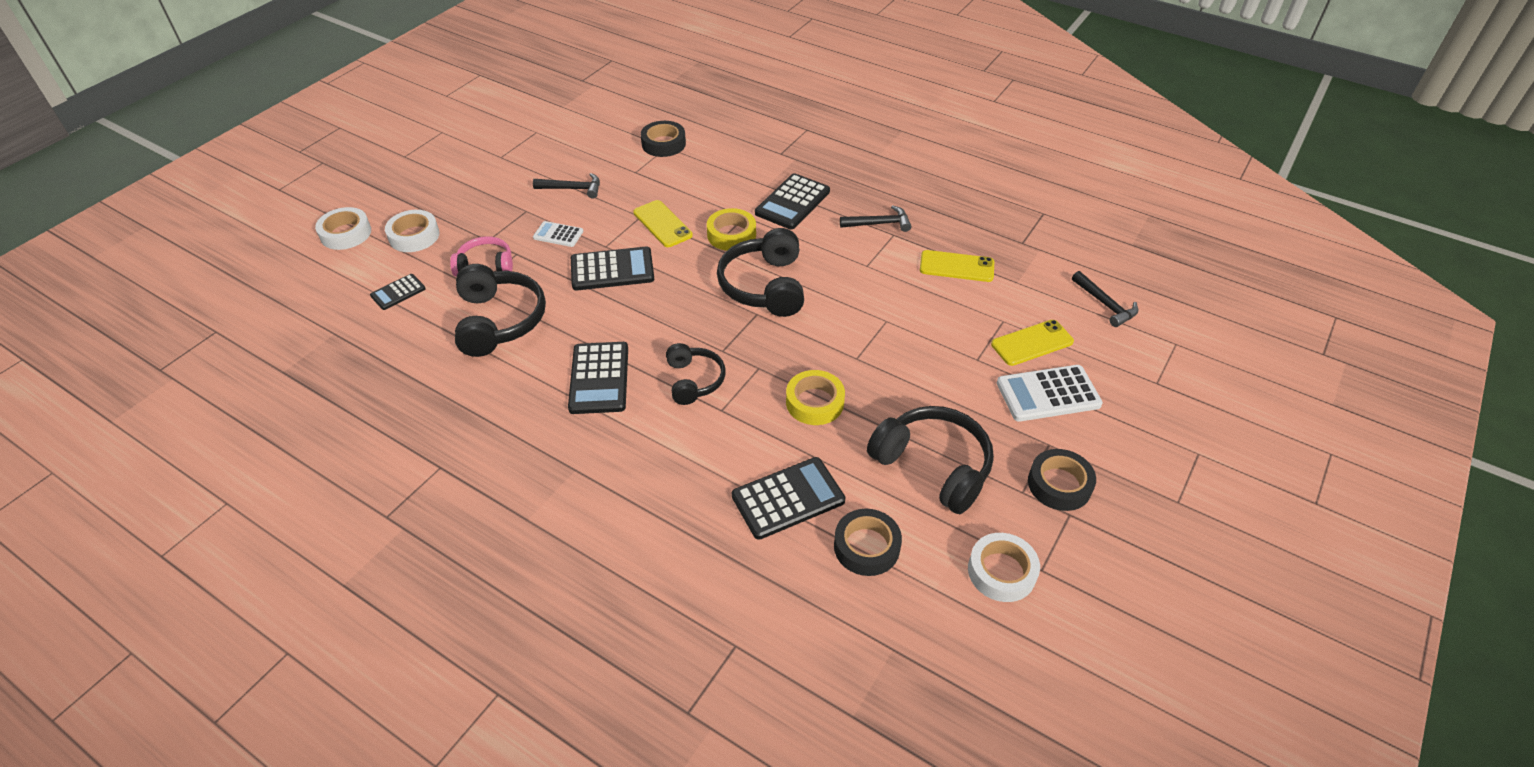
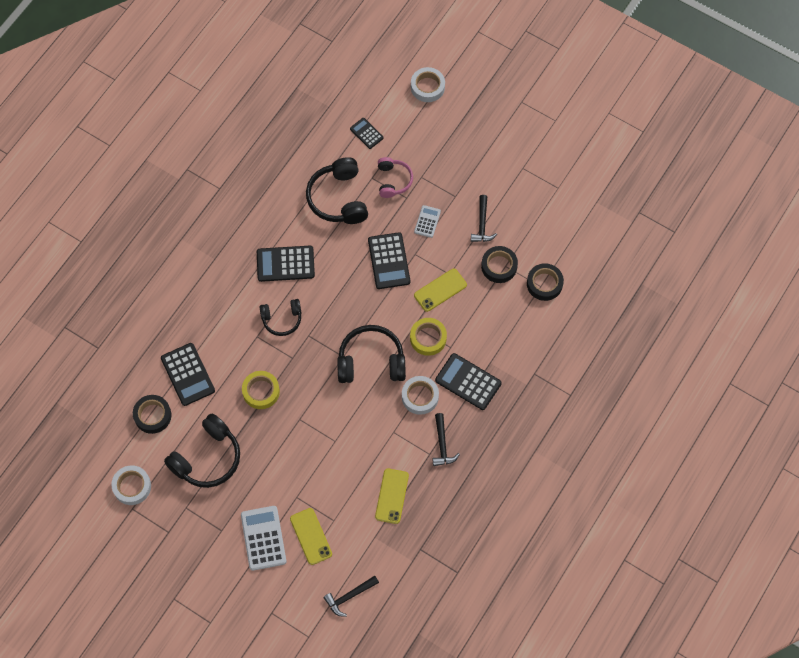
camera: 90 degrees right, 20 degrees up
white tape [385,210,440,252] -> white tape moved to [402,376,439,415]
black headphones [455,264,546,357] -> black headphones turned 90 degrees clockwise [306,157,368,224]
black tape [1028,449,1096,511] -> black tape moved to [481,246,518,283]

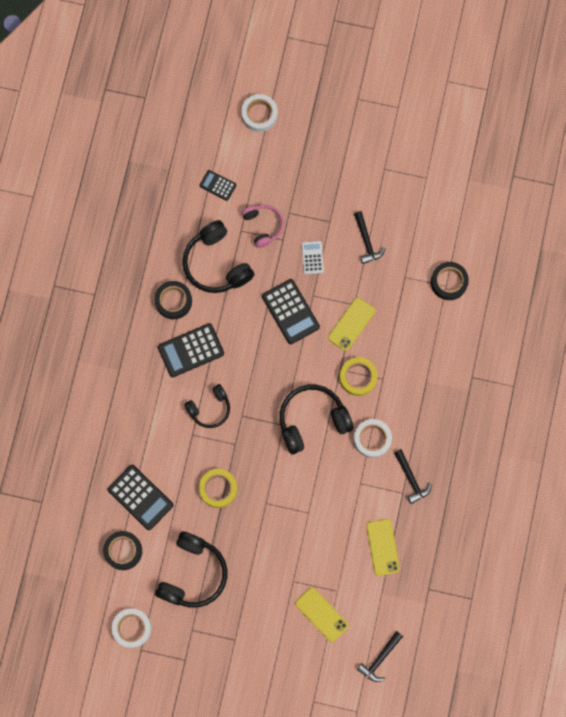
camera: 20 degrees left, 10 degrees up
white calculator [241,506,286,571] -> none
black calculator [435,353,502,410] -> none
black tape [481,246,518,283] -> black tape moved to [154,281,192,319]

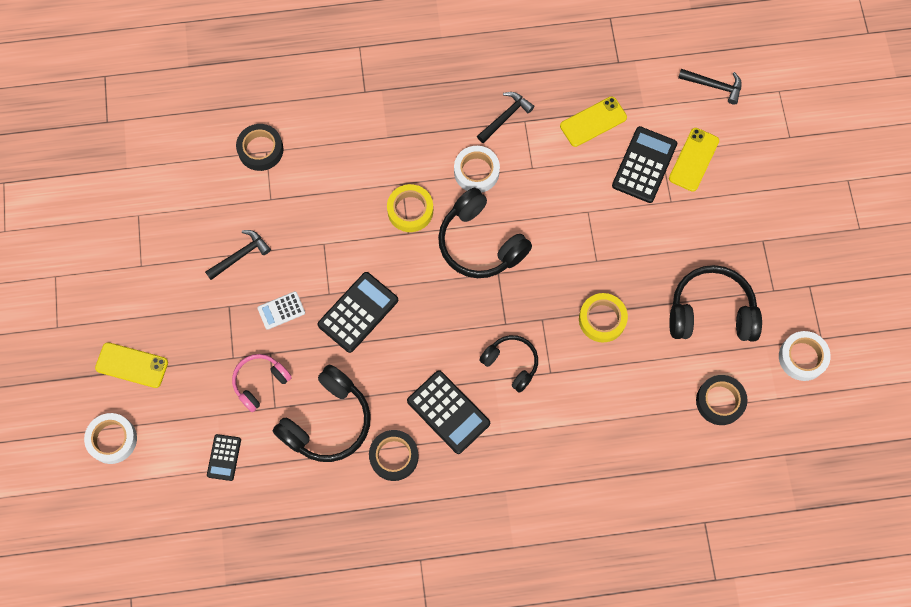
camera: 110 degrees left, 5 degrees down
black calculator [108,465,174,530] -> black calculator moved to [612,126,677,203]
yellow phone [328,298,375,351] -> yellow phone moved to [95,342,168,388]

